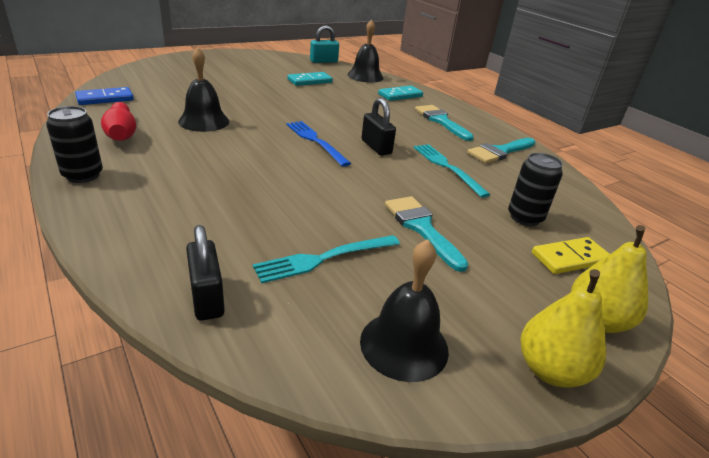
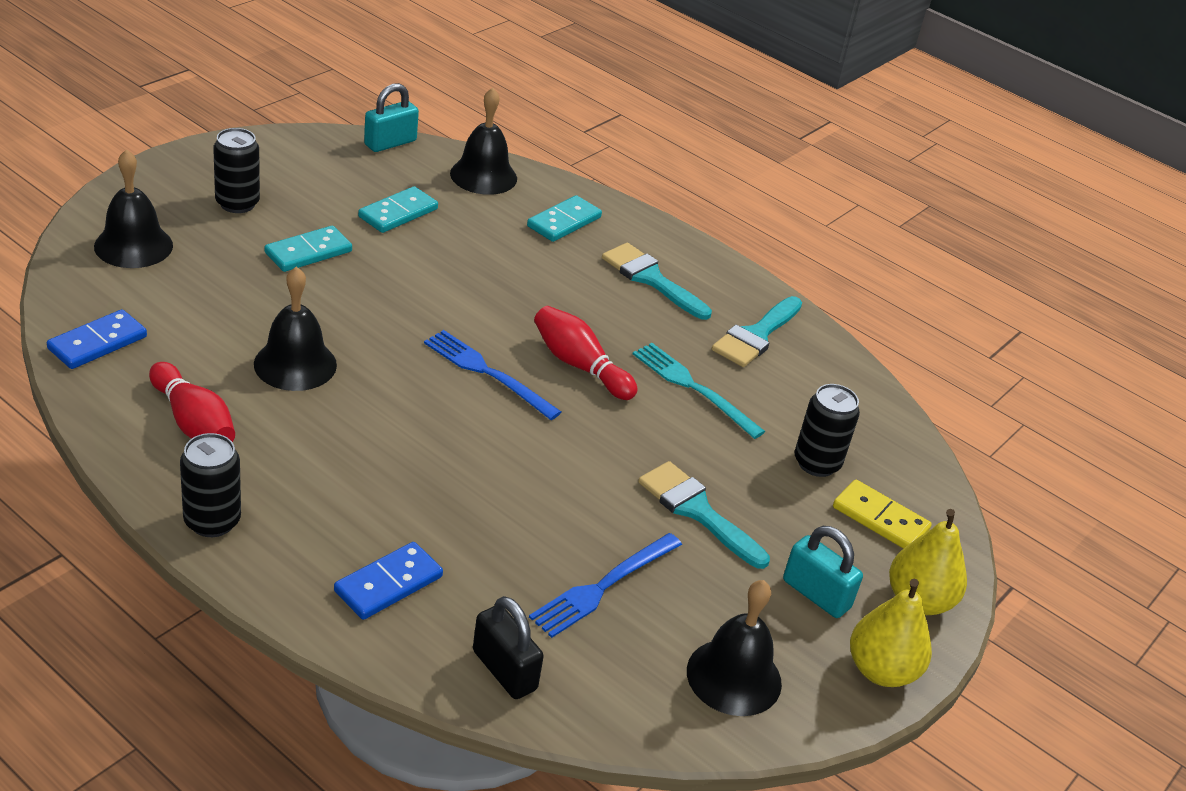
camera: 20 degrees left, 5 degrees up
turquoise fork [253,235,400,284] -> blue fork [529,533,682,638]
black padlock [362,98,396,155] -> red bowling pin [534,306,638,400]
yellow domino [532,237,609,274] -> yellow domino turned 75 degrees clockwise [833,480,932,549]
none -> black bell [94,149,173,268]
none -> black can [213,128,260,213]
none -> turquoise domino [265,226,352,272]
none -> blue domino [334,542,443,620]
none -> turquoise padlock [783,526,863,618]

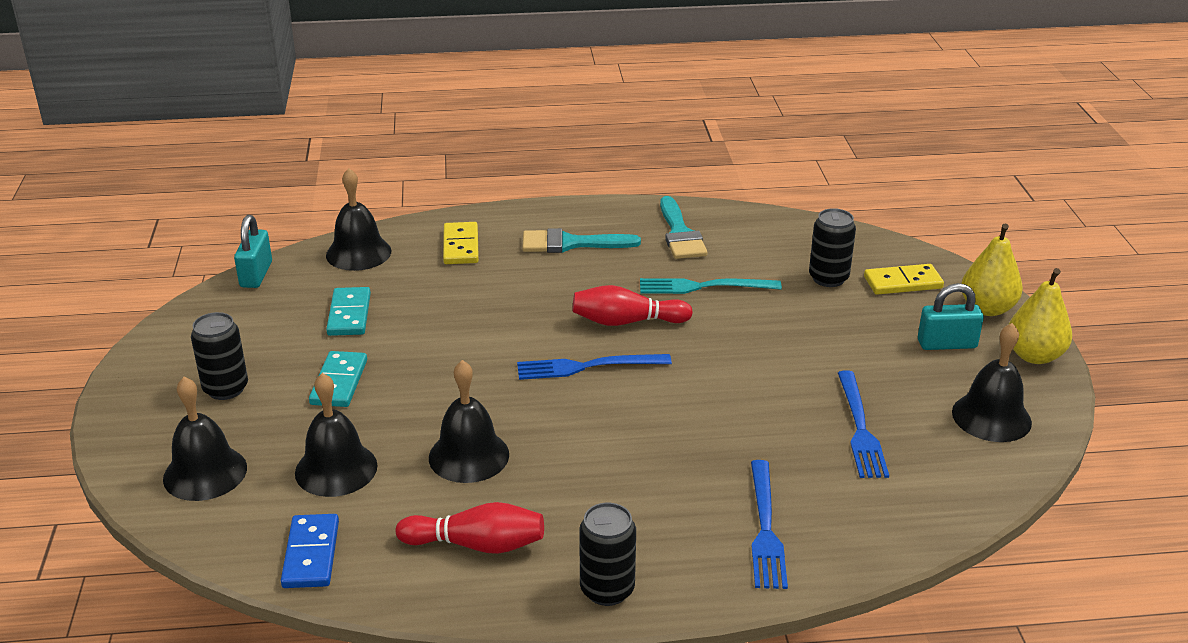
camera: 40 degrees left, 5 degrees down
blue domino [334,542,443,620] -> blue fork [751,460,788,589]
black padlock [473,596,544,699] -> none
turquoise domino [527,195,602,242] -> yellow domino [443,222,479,264]
turquoise brush [638,461,770,569] -> none
none -> black bell [295,373,378,497]

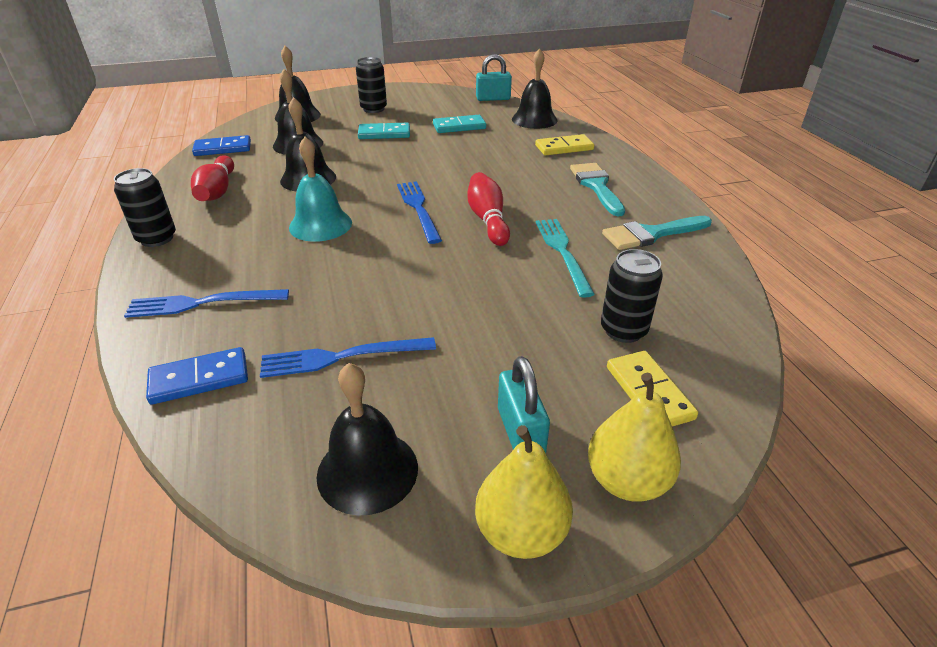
camera: 80 degrees right, 5 degrees up
none -> blue domino [146,347,248,405]
none -> turquoise bell [289,137,352,242]

